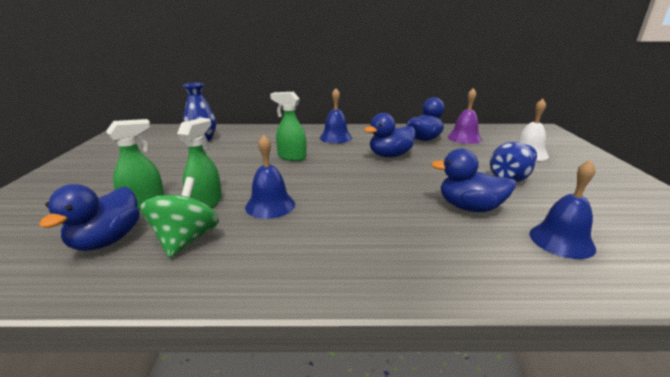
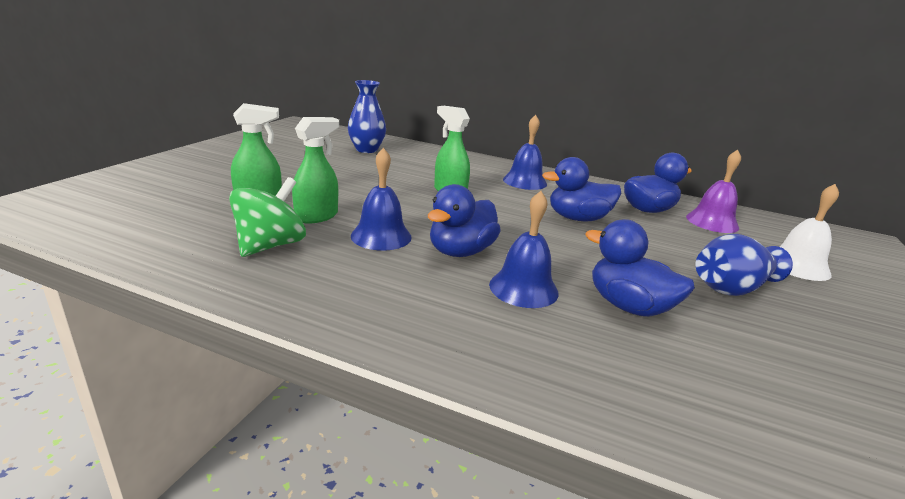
camera: 20 degrees right, 0 degrees up
blue duck [39,184,140,251] -> blue duck moved to [428,184,501,257]
blue bell [530,160,596,259] -> blue bell moved to [489,191,559,308]

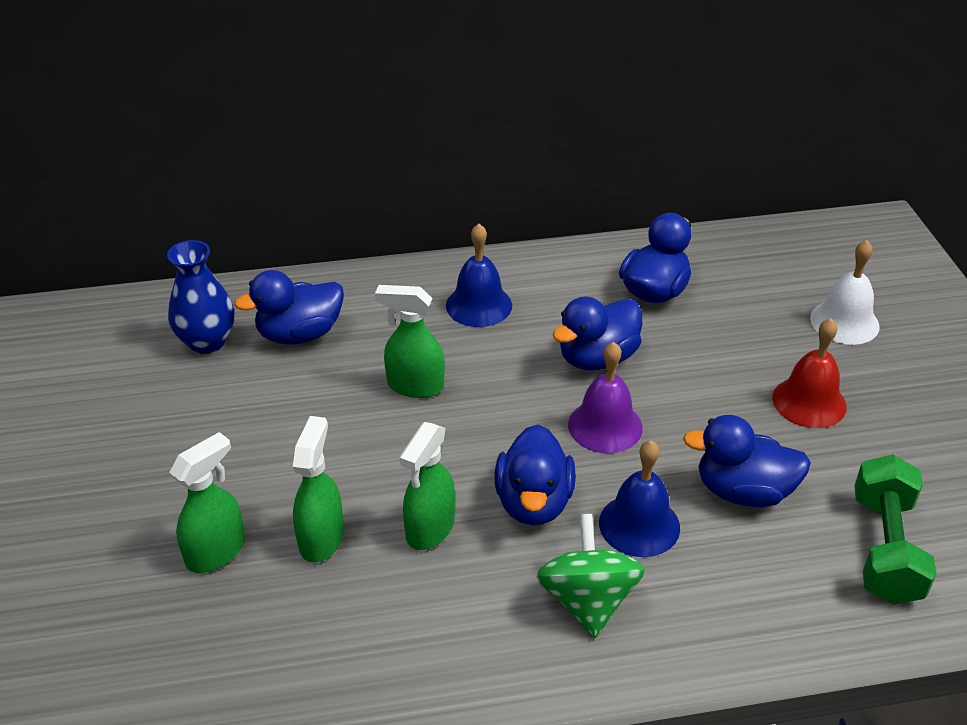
camera: 30 degrees left, 15 degrees up
green spinning top [229,177,306,257] -> green spinning top moved to [536,514,645,638]
blue bell [351,148,412,251] -> green spray bottle [400,422,455,550]
purple bell [686,150,741,233] -> purple bell moved to [568,342,643,453]
blue vase [696,234,793,296] -> red bell [772,318,847,428]
none -> blue duck [234,270,344,345]
none -> green dumbbell [854,454,937,605]

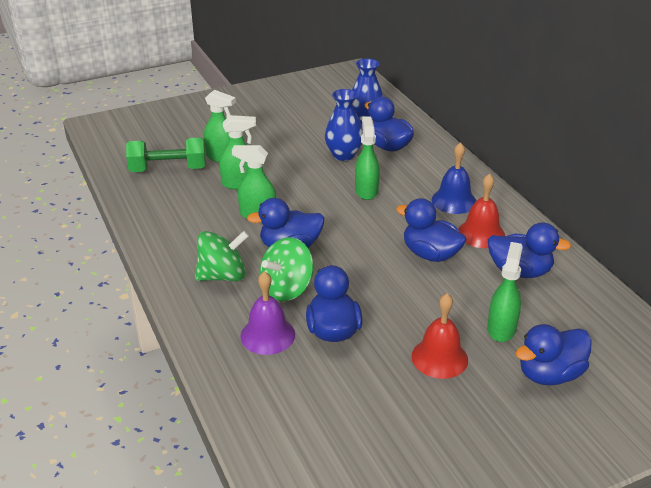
camera: 75 degrees right, 5 degrees down
purple bell [568,342,643,453] -> purple bell moved to [240,271,295,355]
blue bell [599,440,680,557] -> green spinning top [260,237,314,301]
white bell [810,240,880,345] -> blue duck [515,324,592,386]
green dumbbell [854,454,937,605] -> green dumbbell moved to [126,138,206,172]
none -> blue vase [325,89,363,161]
none -> red bell [458,174,505,248]
none -> green spray bottle [487,242,523,342]

